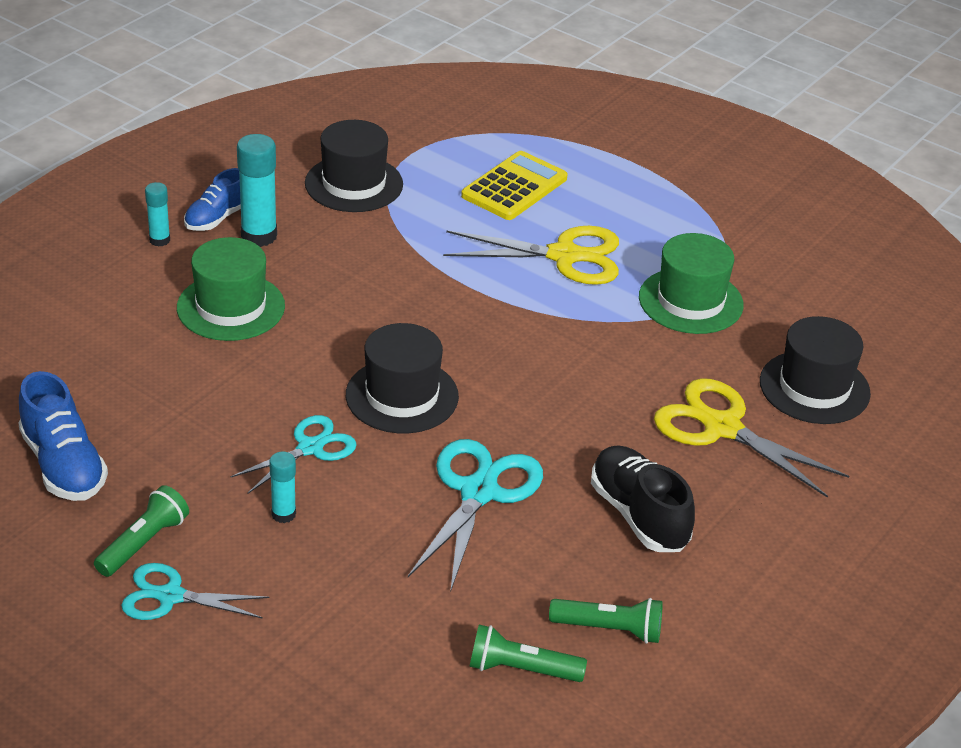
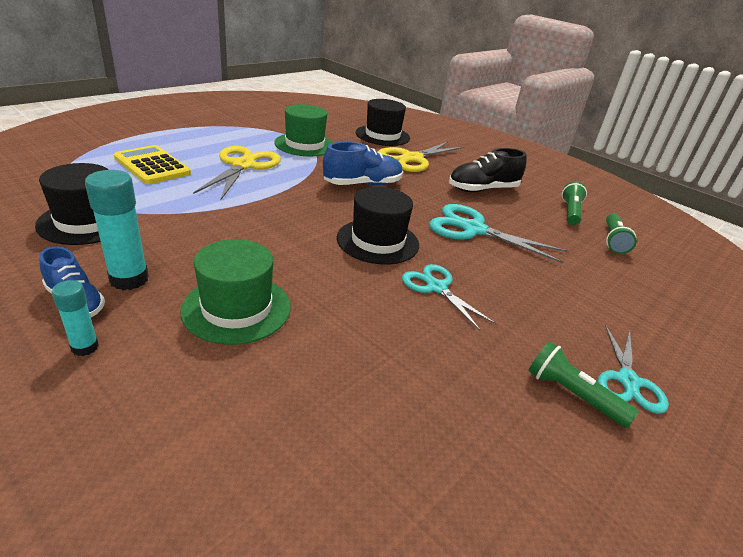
camera: 85 degrees left, 5 degrees down
blue shoe [18,371,108,501] -> blue shoe moved to [323,142,403,186]
turquoise glue stick [269,452,296,523] -> none

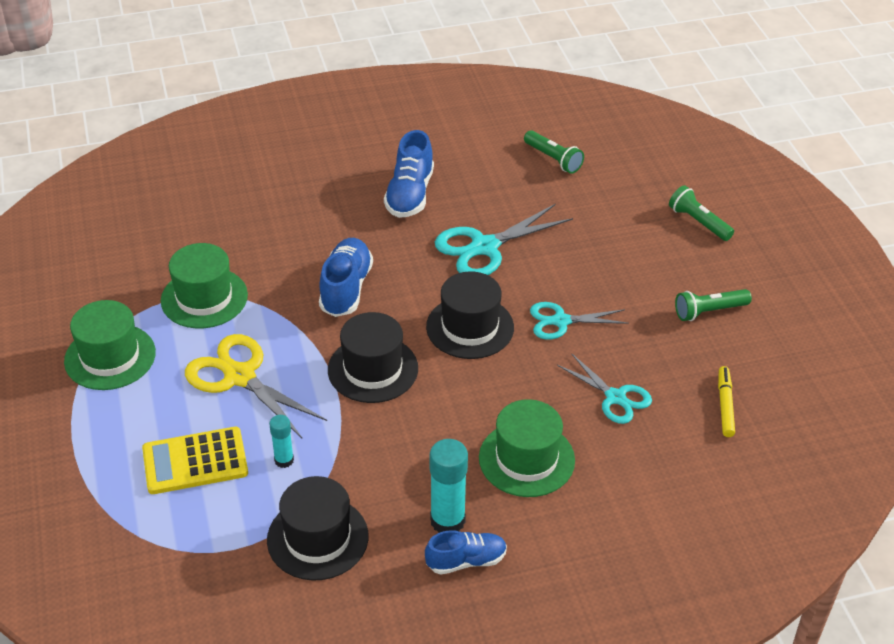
camera: 55 degrees left, 10 degrees up
turquoise glue stick [52,280,99,356] -> turquoise glue stick moved to [269,415,294,468]
black hat [356,99,410,146] -> black hat moved to [328,312,418,403]
yellow scissors [378,142,464,172] -> none
black shoe [449,148,527,192] -> blue shoe [384,130,434,218]
green flashlight [562,181,587,225] -> green flashlight moved to [669,185,734,241]
turquoise scissors [598,325,669,414] -> turquoise scissors moved to [557,353,652,424]
none -> green hat [64,300,156,390]
none -> yellow marker [718,366,735,437]

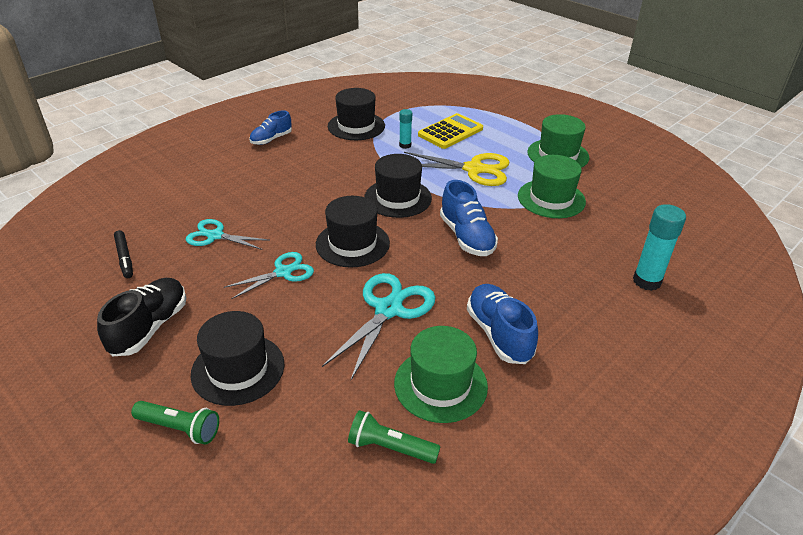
camera: 150 degrees right, 5 degrees down
turquoise glue stick [430,439,468,533] -> turquoise glue stick moved to [633,204,686,291]
green hat [479,399,575,497] -> green hat moved to [394,326,488,423]
green flashlight [675,289,752,321] -> black shoe [97,278,186,356]
yellow marker [718,366,735,437] -> black marker [114,230,133,278]
none -> black hat [191,311,285,406]

